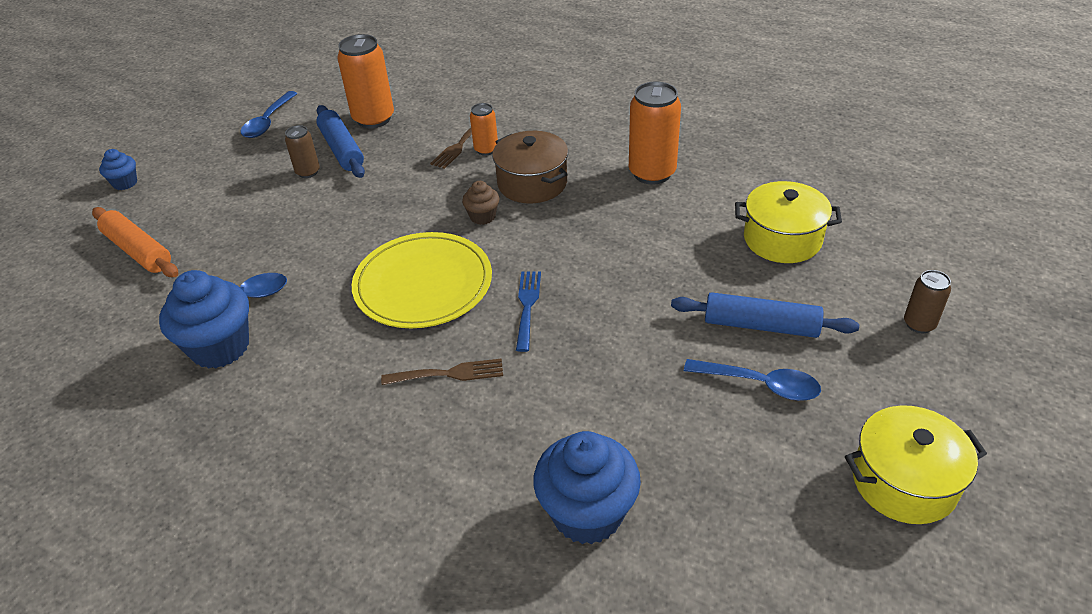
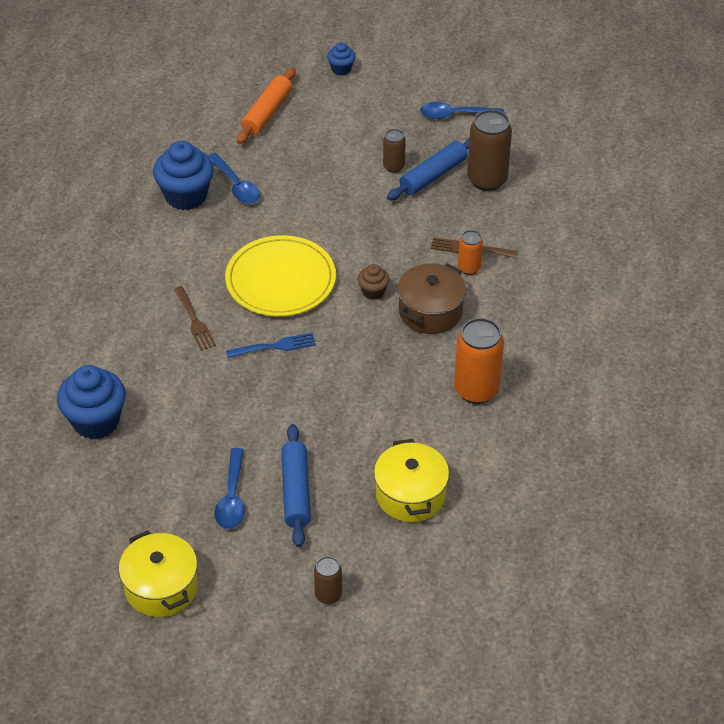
camera: 70 degrees right, 5 degrees up
orange can [337,34,394,128] -> brown can [467,109,512,191]

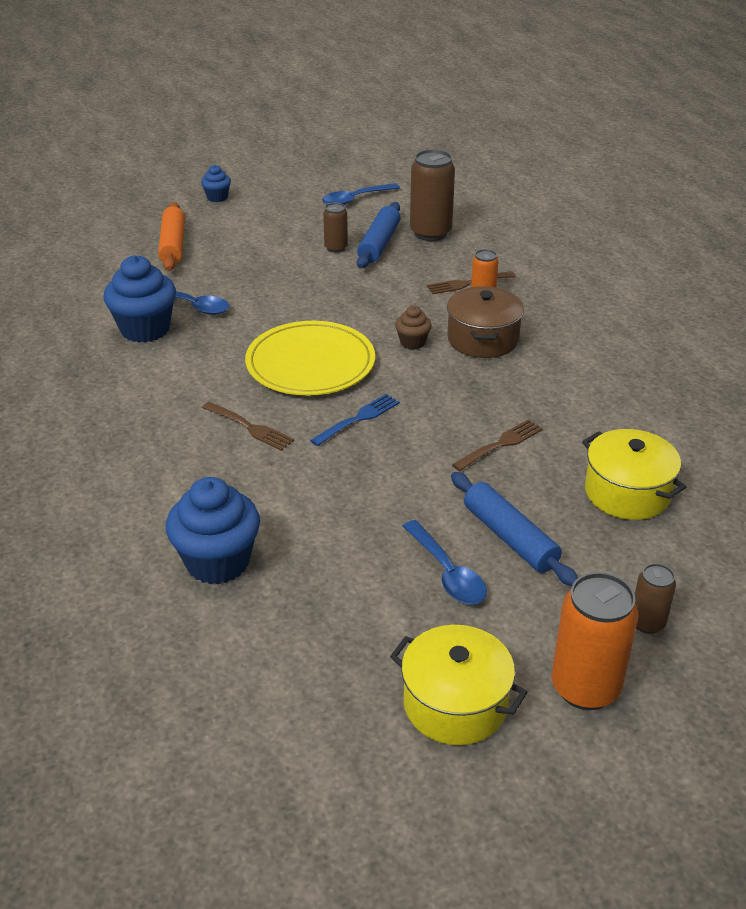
camera: 30 degrees left, 10 degrees down
orange can [454,318,504,404] -> orange can moved to [552,572,638,710]
none -> brown fork [452,419,543,471]

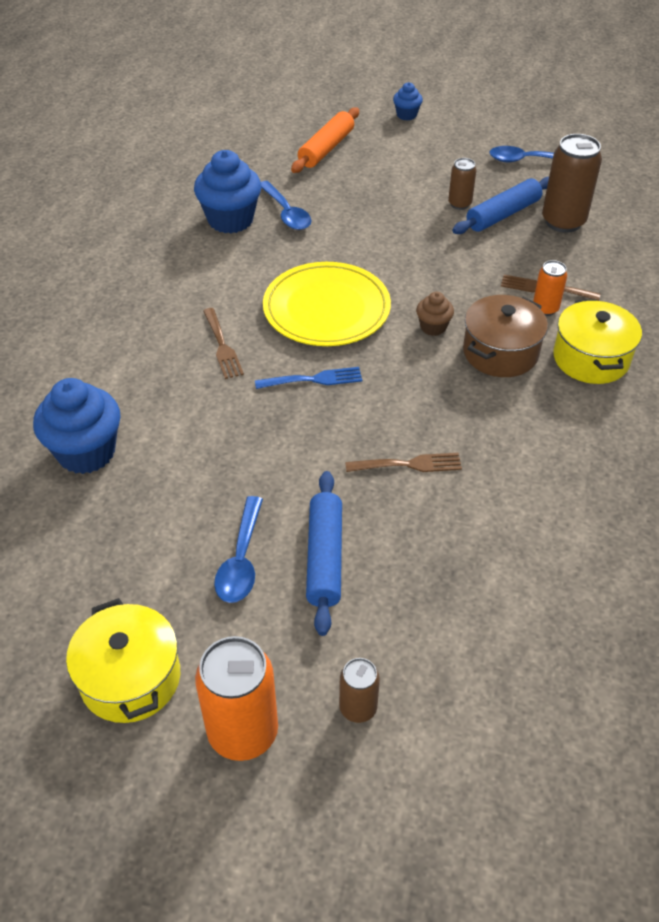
camera: 35 degrees right, 10 degrees up
yellow pot [582,429,686,520] -> yellow pot moved to [553,299,642,384]

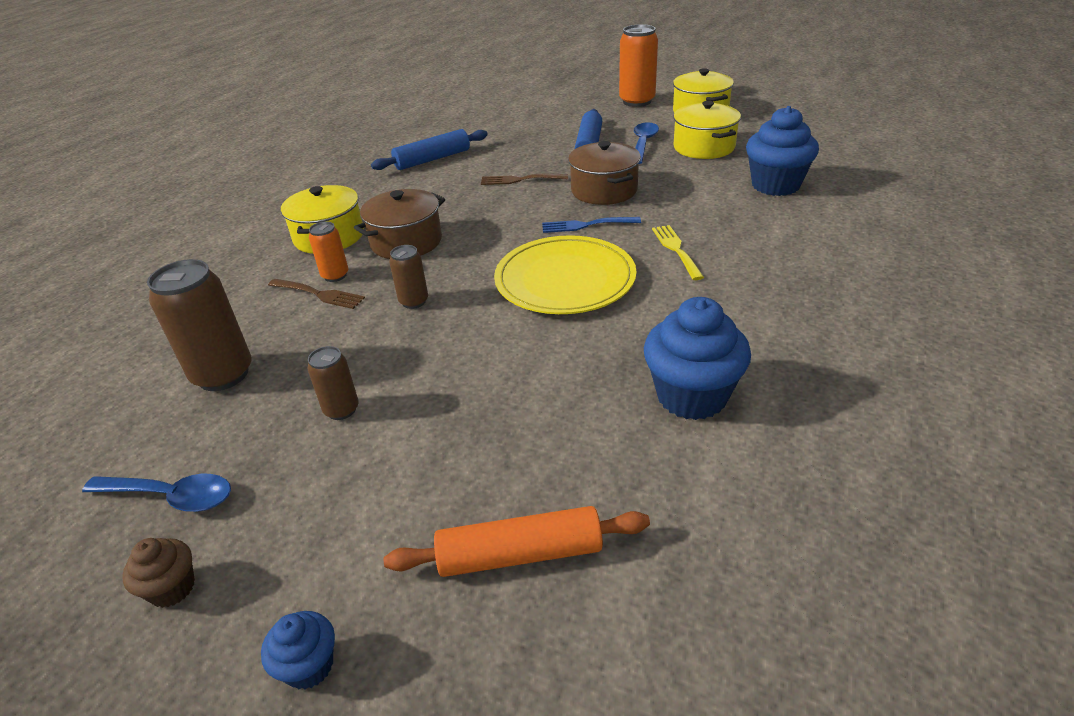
camera: 170 degrees left, 10 degrees down
brown fork [203,308,244,379] -> yellow fork [652,225,704,280]
blue spoon [261,181,311,230] -> none
orange rolling pin [291,107,359,173] -> orange rolling pin turned 45 degrees clockwise [384,506,650,577]
brown can [339,658,380,723] -> brown can moved to [389,245,428,309]
brown cupcake [416,292,454,336] -> brown cupcake moved to [122,538,195,608]
blue rolling pin [452,177,549,234] -> blue rolling pin moved to [371,129,488,170]
none -> brown pot [568,141,641,205]
none -> yellow pot [674,101,741,159]

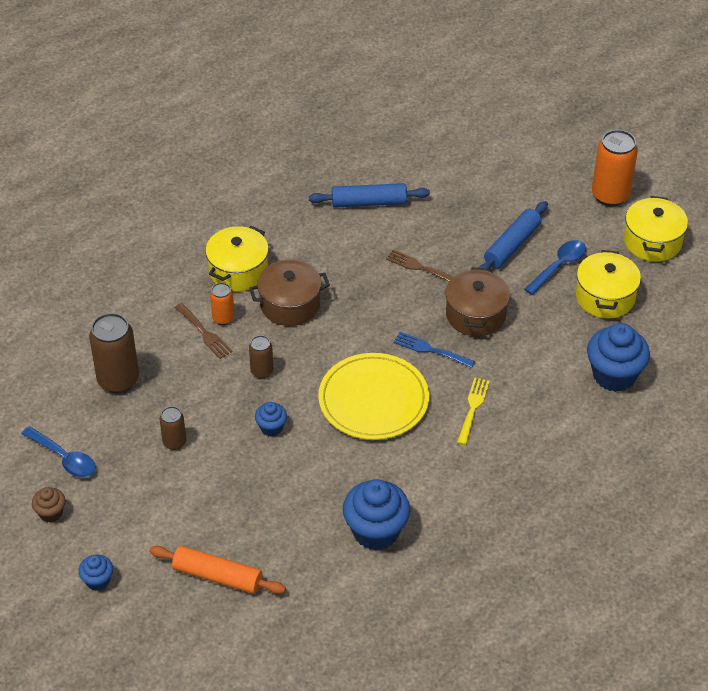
camera: 25 degrees right, 10 degrees up
none -> blue cupcake [255,402,287,436]

